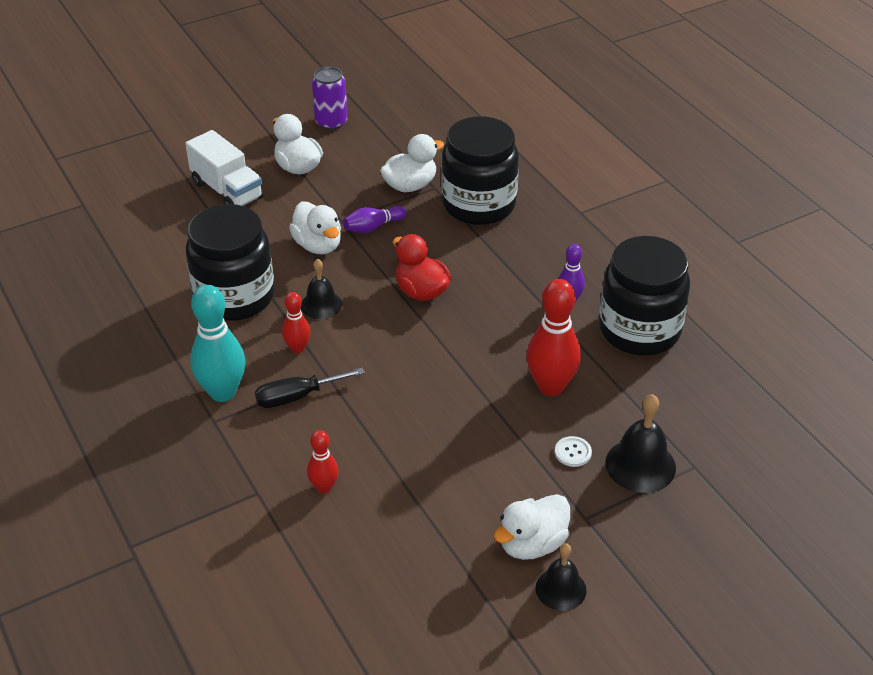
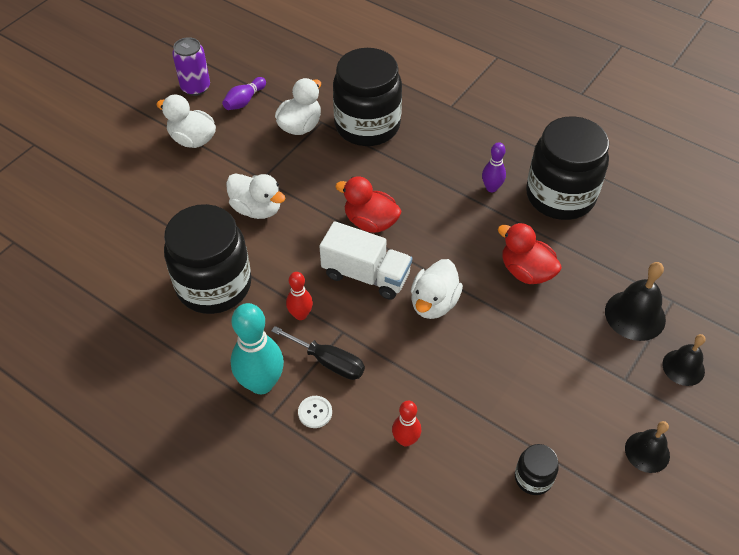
camera: 25 degrees left, 10 degrees up
white truck [185,130,264,206] -> white truck moved to [319,221,412,300]
black screwdriver [255,368,365,408] -> black screwdriver turned 105 degrees counterclockwise [271,326,365,380]
black bell [301,259,342,319] -> black bell moved to [662,334,706,386]
purple bowling pin [343,206,406,233] -> purple bowling pin moved to [222,77,266,110]
white duck [493,494,570,560] -> white duck moved to [411,259,463,319]
red bowling pin [527,279,581,396] -> red duck [498,223,562,284]
white button [555,436,592,467] -> white button moved to [298,396,332,428]
none -> black jar [515,444,559,495]

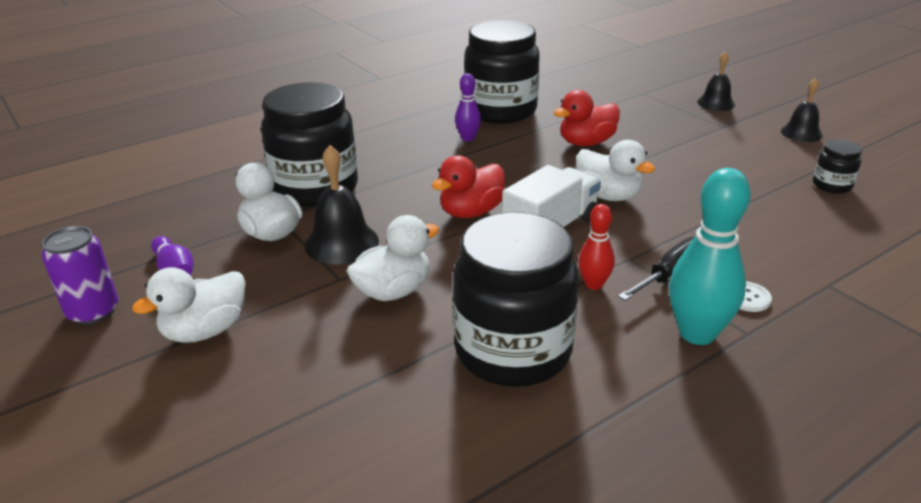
camera: 70 degrees left, 20 degrees down
red bowling pin [392,401,421,447] -> none
black bell [605,262,666,341] -> black bell moved to [305,145,379,264]

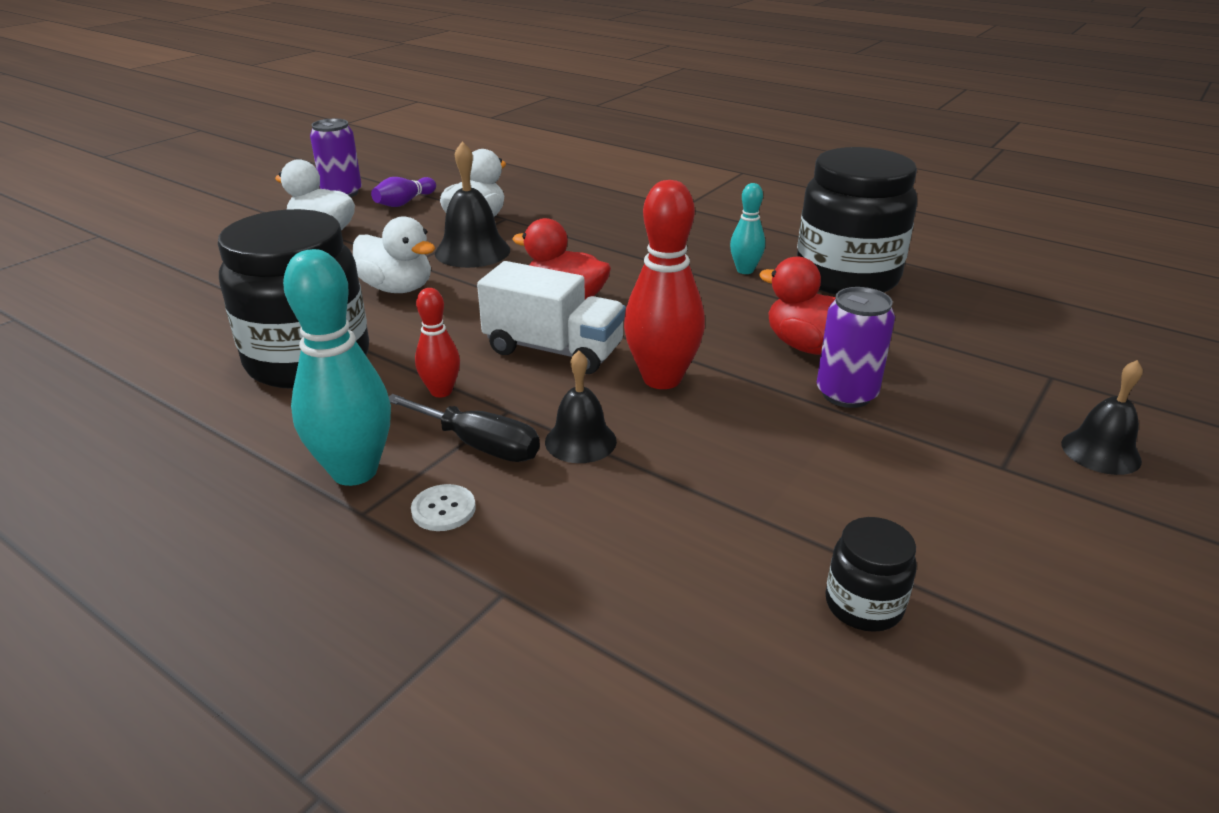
camera: 70 degrees right, 0 degrees up
black jar [261,82,358,207] -> none
purple bowling pin [455,73,481,141] -> turquoise bowling pin [730,183,765,274]
white duck [576,140,656,201] -> red bowling pin [624,180,705,389]
black bell [781,78,823,142] -> black bell moved to [545,350,617,463]
none -> purple can [817,287,895,408]

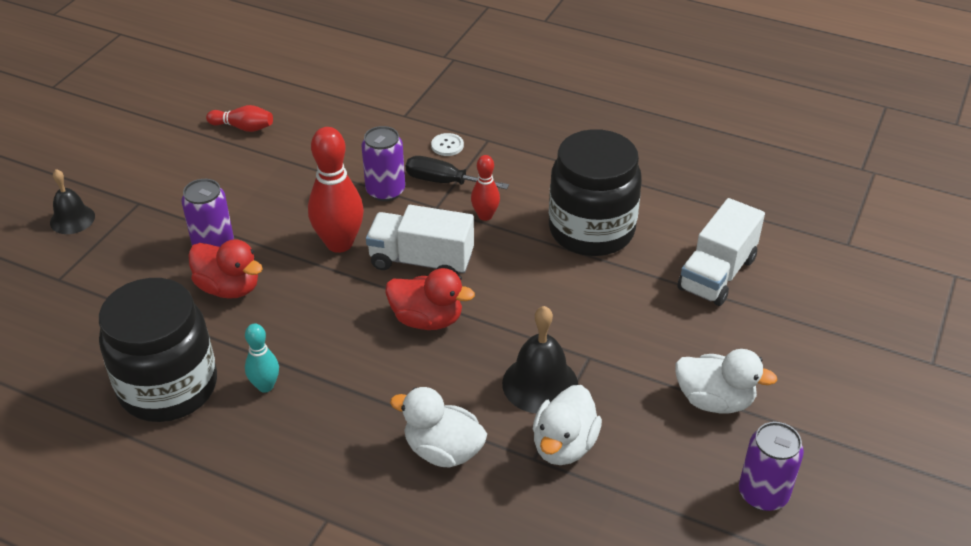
camera: 170 degrees right, 10 degrees up
turquoise bowling pin [283,249,391,486] -> none
white duck [353,216,435,293] -> white duck moved to [390,387,487,467]
purple bowling pin [371,177,436,207] -> none
black bell [545,350,617,463] -> purple can [362,126,405,201]
black jar [825,517,917,632] -> red bowling pin [206,105,273,132]
none -> white truck [678,198,765,306]

